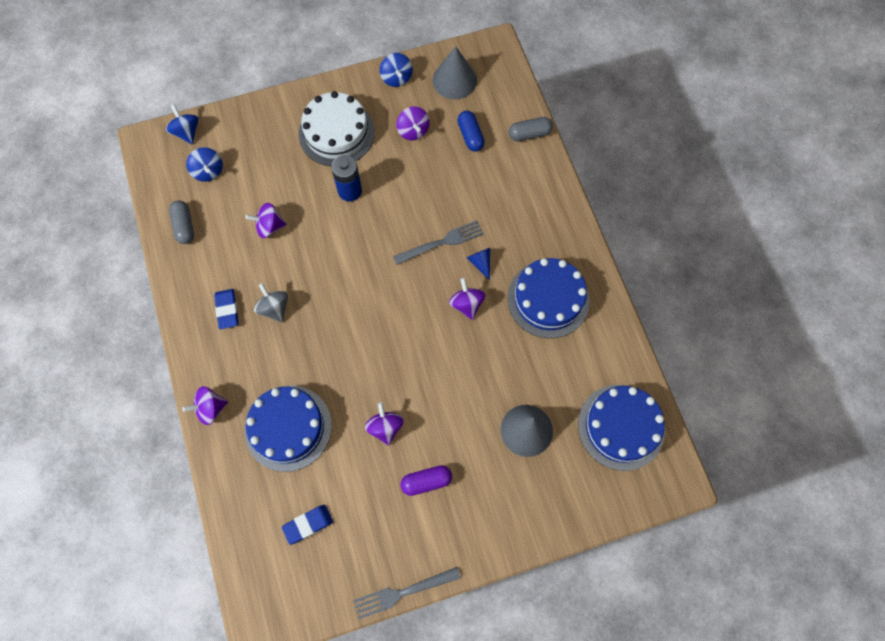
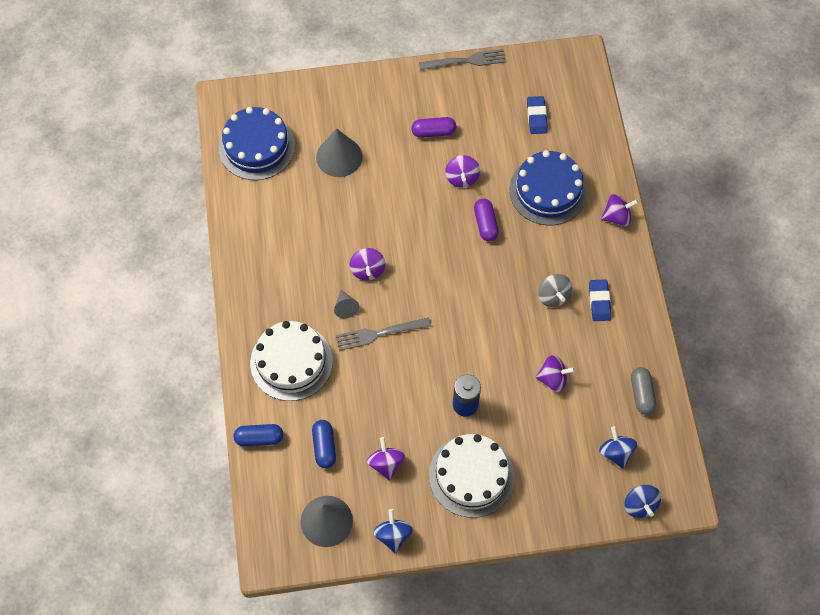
camera: 170 degrees left, 5 degrees down
blue eraser [282,505,333,545] -> blue eraser turned 75 degrees counterclockwise [527,96,548,134]
blue cone [467,248,490,280] -> grey cone [334,290,360,319]
blue cake [507,258,590,338] -> none
grey capsule [509,117,553,141] -> blue capsule [233,424,284,446]
none -> white cake [250,321,333,401]
none -> purple capsule [474,199,499,241]

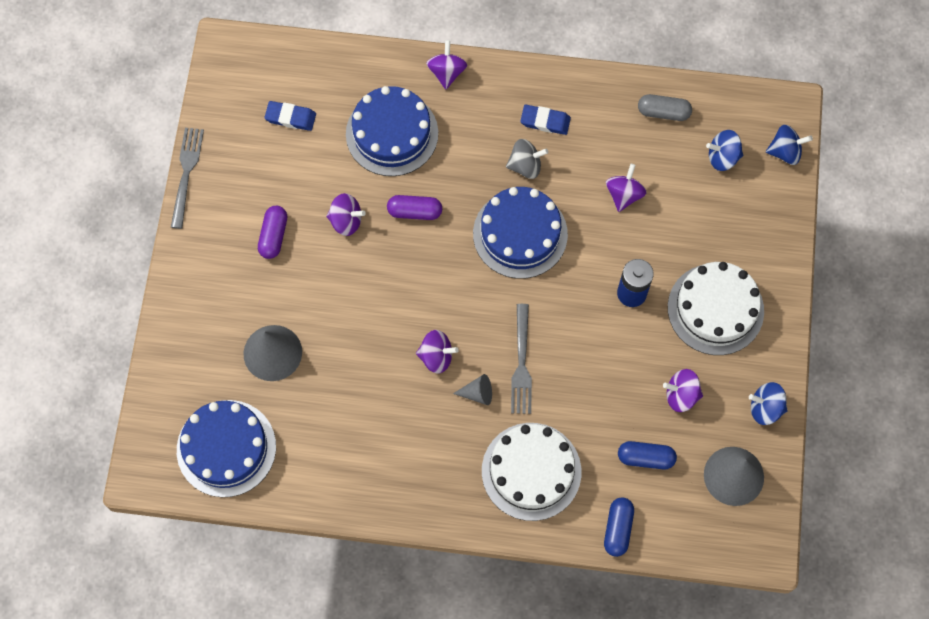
camera: 75 degrees left, 5 degrees up
none -> blue cake [473,187,568,279]

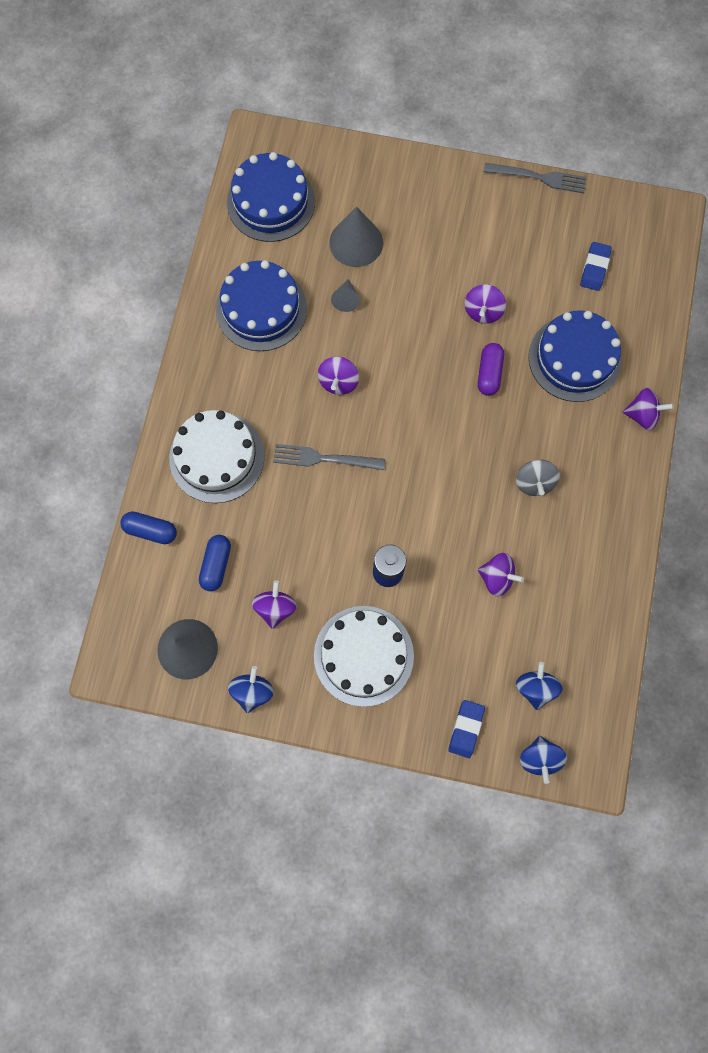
camera: 95 degrees right, 5 degrees up
purple capsule [258,206,287,259] -> none
grey cone [453,374,492,405] -> grey cone moved to [331,279,360,312]
blue cake [473,187,568,279] -> blue cake moved to [216,260,307,351]
blue eraser [520,105,571,135] -> blue eraser moved to [448,700,485,758]
grey capsule [638,94,692,121] -> none

